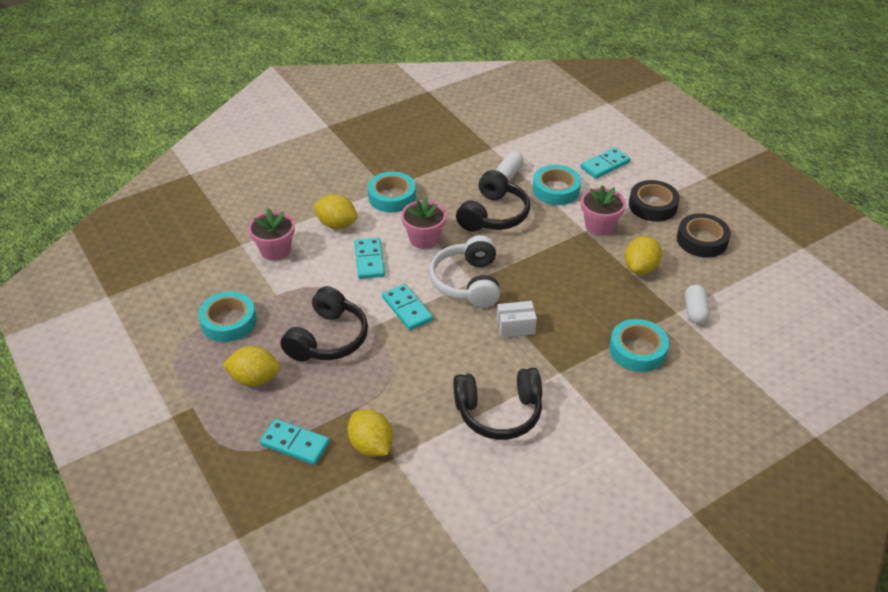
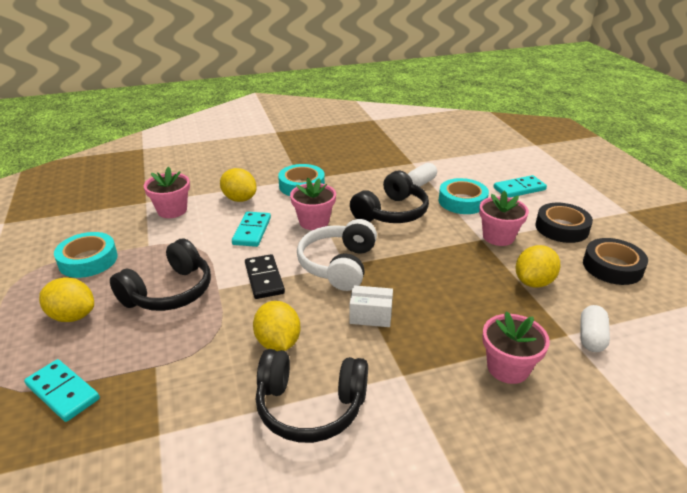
camera: 15 degrees right, 10 degrees down
yellow lemon [348,409,393,457] -> yellow lemon moved to [253,301,301,351]
turquoise domino [382,284,433,330] -> black domino [245,254,285,299]
turquoise tape [609,319,669,372] -> pink flower pot [483,311,550,384]

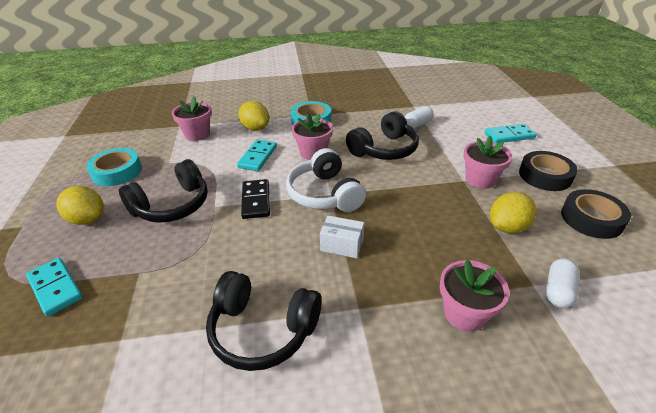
camera: 10 degrees right, 5 degrees up
yellow lemon [253,301,301,351] -> none
white headphones [297,219,377,291] -> white headphones turned 45 degrees counterclockwise [286,148,366,212]
turquoise tape [439,178,489,214] -> none

